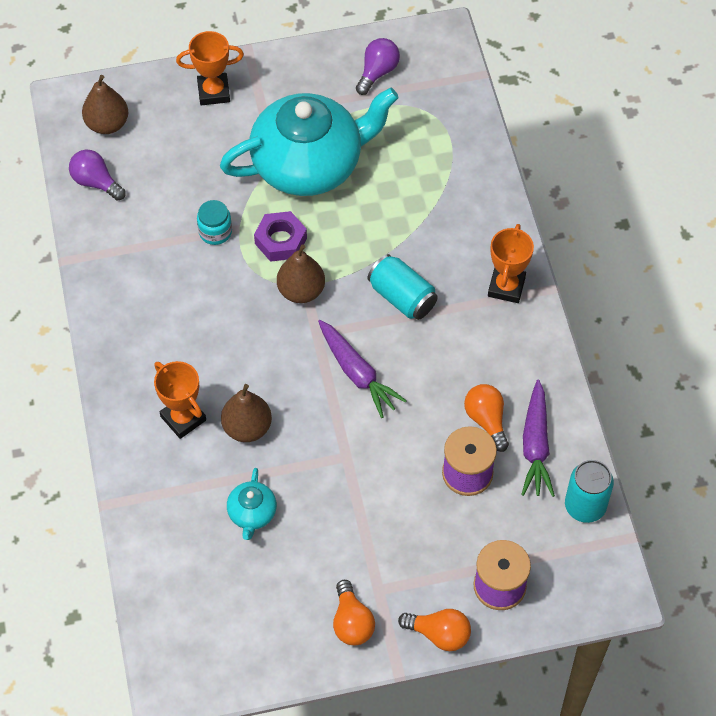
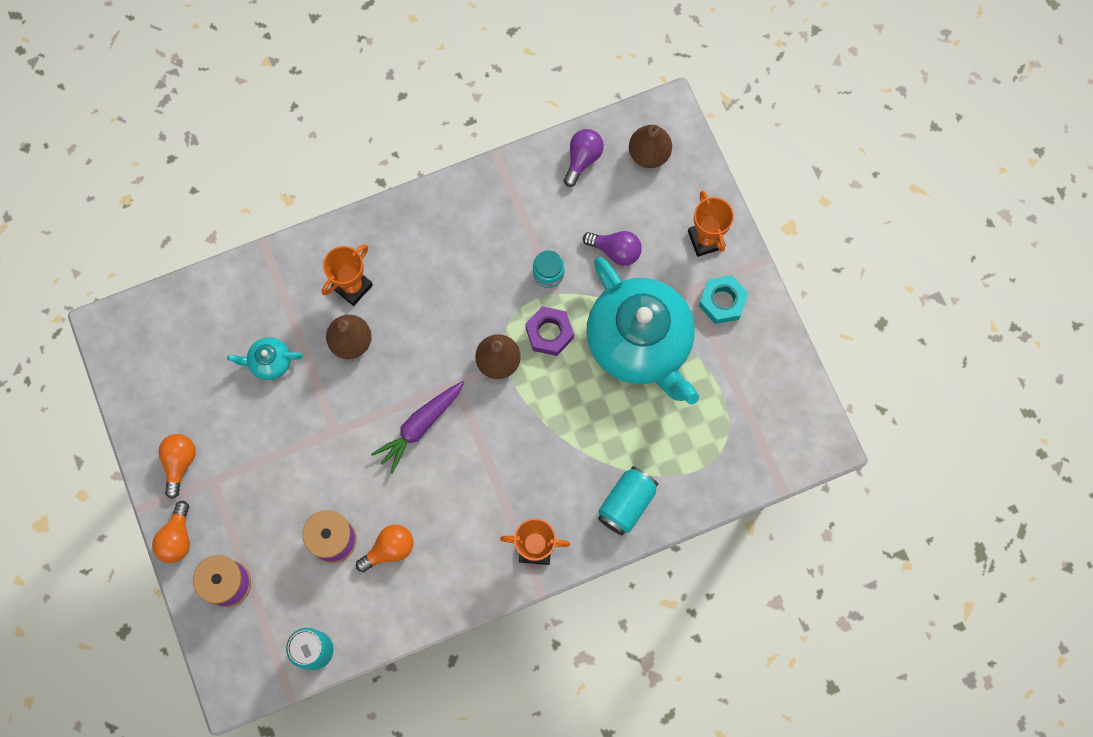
camera: 80 degrees right, 15 degrees up
orange light bulb [333,580,375,645] -> orange light bulb turned 120 degrees clockwise [158,434,196,499]
purple light bulb [356,38,400,95] -> purple light bulb moved to [583,231,642,266]
turquoise can [368,254,438,320] -> turquoise can moved to [598,466,658,536]
purple carrot [521,380,555,497] -> none
none -> turquoise nut [699,275,748,324]

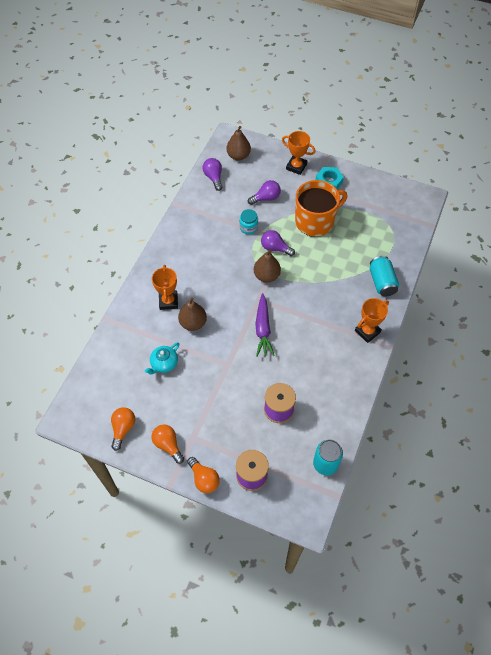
camera: 45 degrees left, 15 degrees down
orange light bulb [356,525,413,572] -> orange light bulb moved to [111,407,135,451]
purple nut [525,306,574,356] -> purple light bulb [261,230,295,256]
turquoise teapot [587,257,699,404] -> orange mug [295,180,347,237]

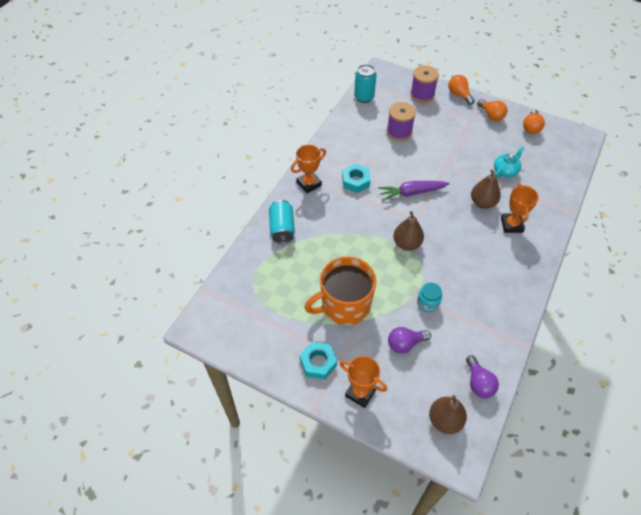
camera: 175 degrees left, 5 degrees down
purple carrot [255,293,275,357] -> purple carrot turned 105 degrees counterclockwise [378,181,450,201]
purple light bulb [261,230,295,256] -> none
none -> turquoise nut [342,164,371,193]

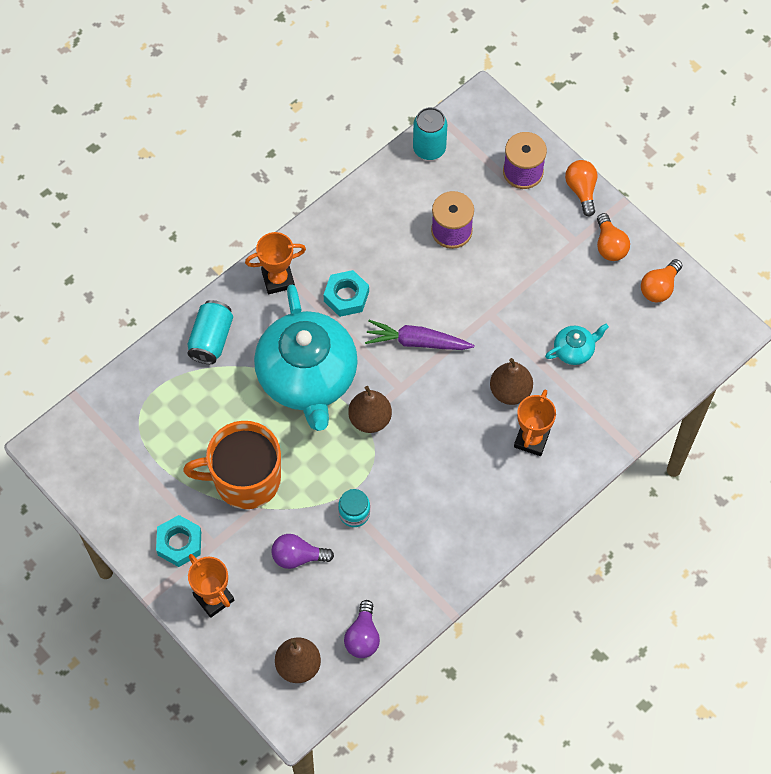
camera: 20 degrees right, 10 degrees up
none -> turquoise teapot [254,284,358,431]

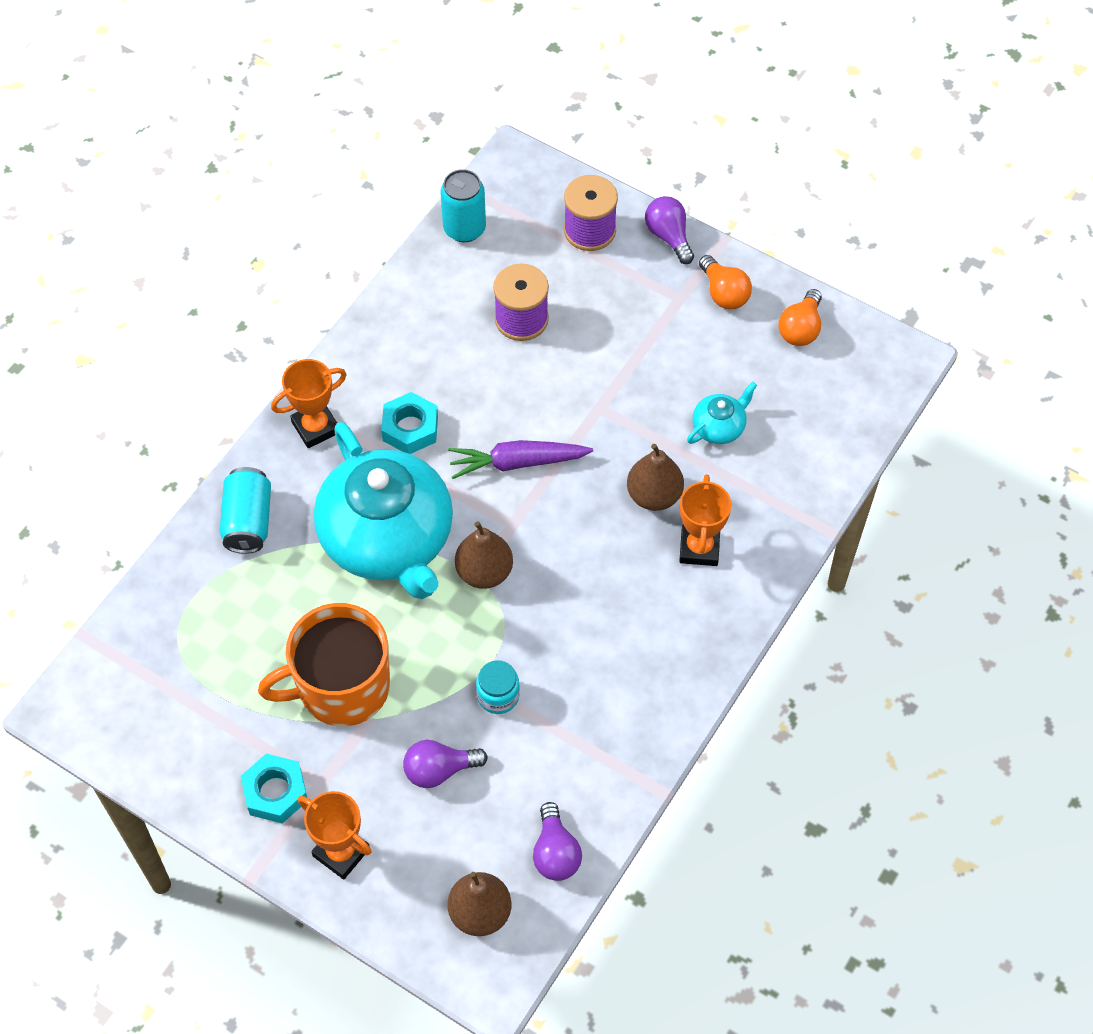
camera: 15 degrees left, 5 degrees down
orange light bulb [565,160,597,217] -> purple light bulb [645,196,694,264]

